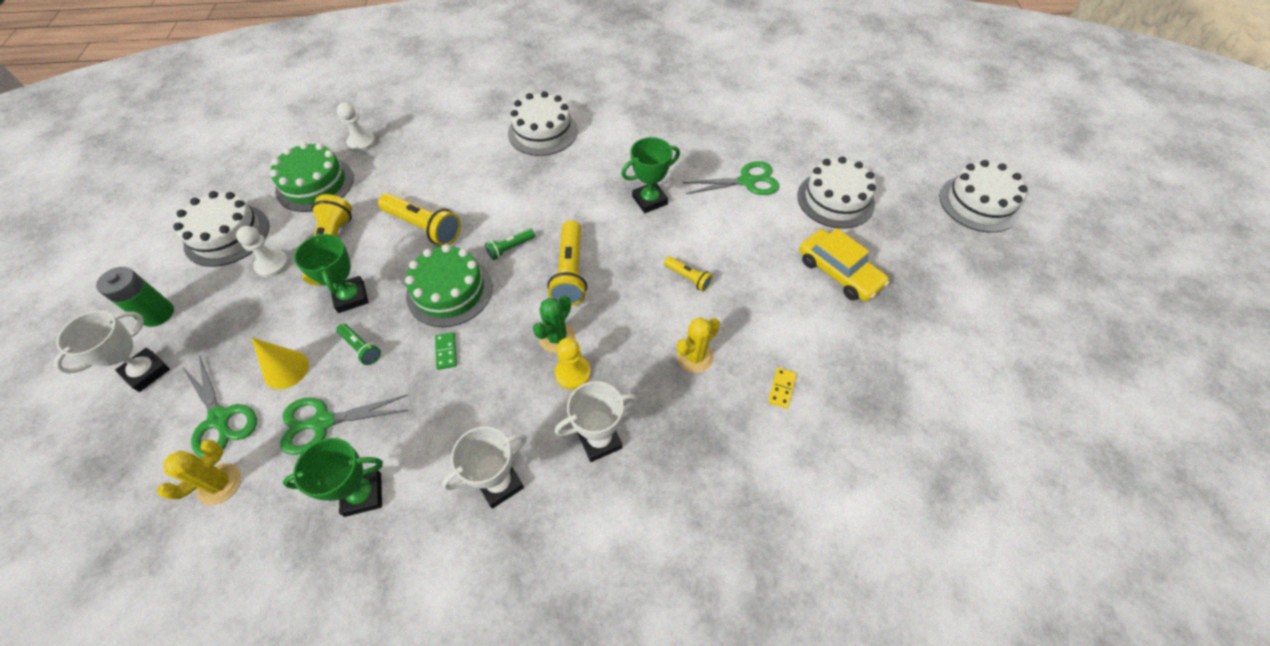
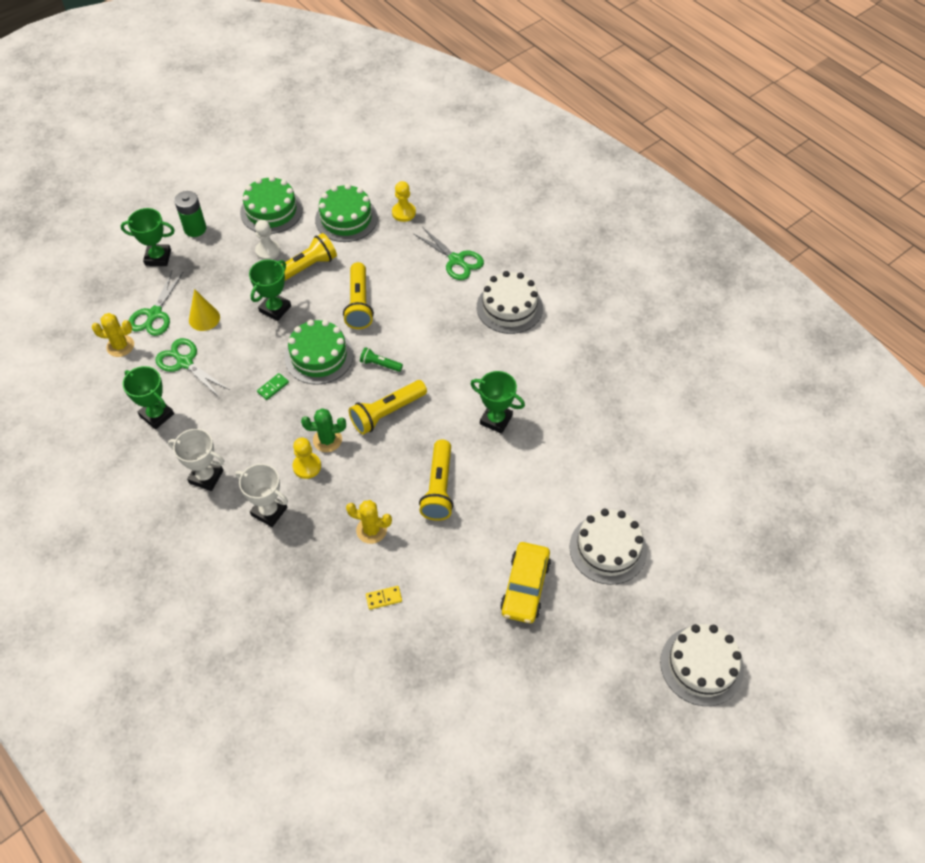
camera: 55 degrees right, 0 degrees up
white trophy [54,310,170,392] -> green trophy [121,208,175,266]
white cake [173,191,269,267] -> green cake [240,176,303,234]
white pawn [337,102,376,152] -> yellow pawn [392,181,416,222]
green flashlight [337,324,381,365] -> none
yellow flashlight [664,256,713,292] -> yellow flashlight [419,440,454,521], size x1.85
green scissors [683,161,779,195] -> green scissors moved to [414,227,484,280]

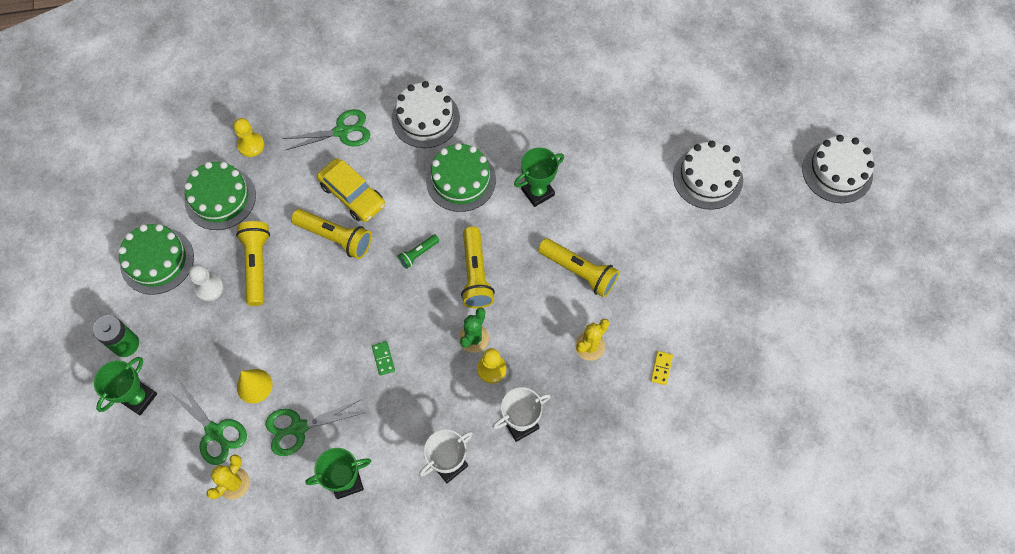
camera: 60 degrees left, 10 degrees up
green trophy [249,259,291,321] -> none
green cake [285,320,354,385] -> green cake moved to [426,143,496,212]
yellow car [500,542,551,623] -> yellow car moved to [317,158,385,222]

